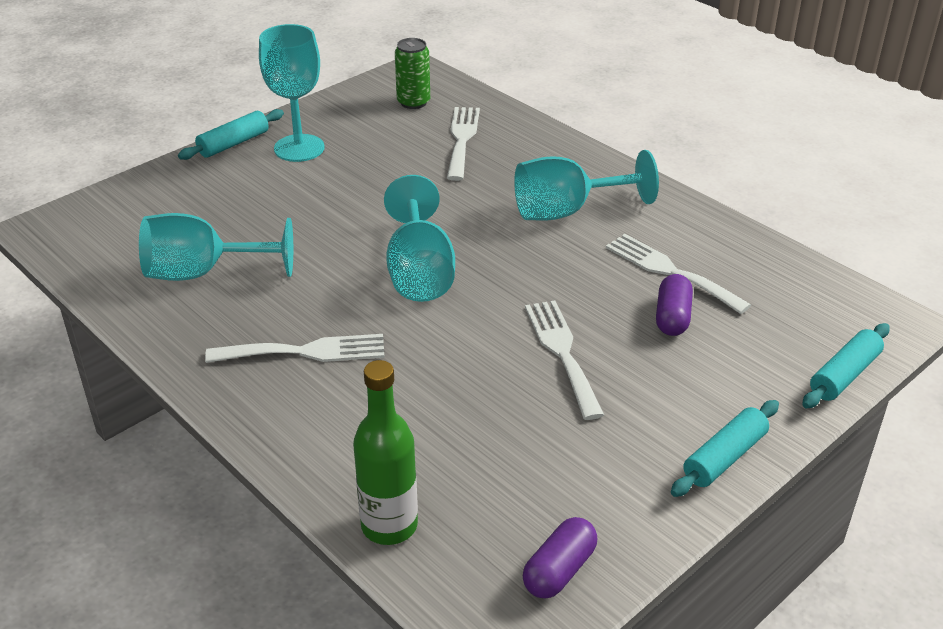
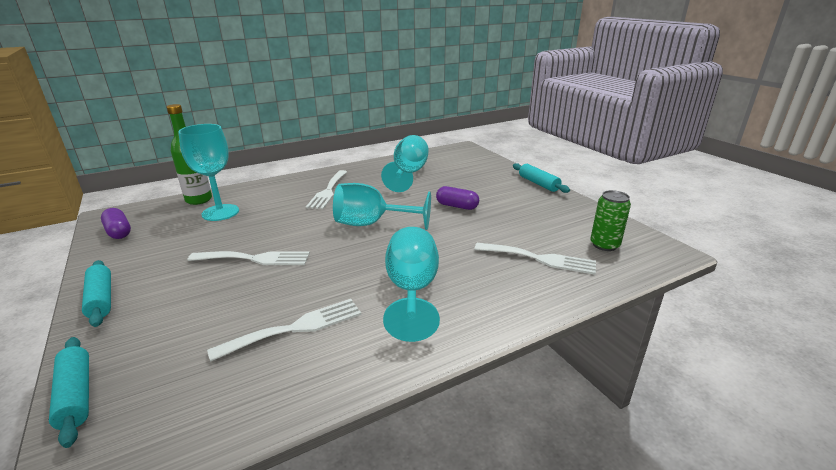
camera: 105 degrees right, 10 degrees down
turquoise goblet [259,24,325,162] -> turquoise goblet moved to [178,124,239,221]
purple capsule [656,274,693,336] -> purple capsule moved to [436,186,479,210]

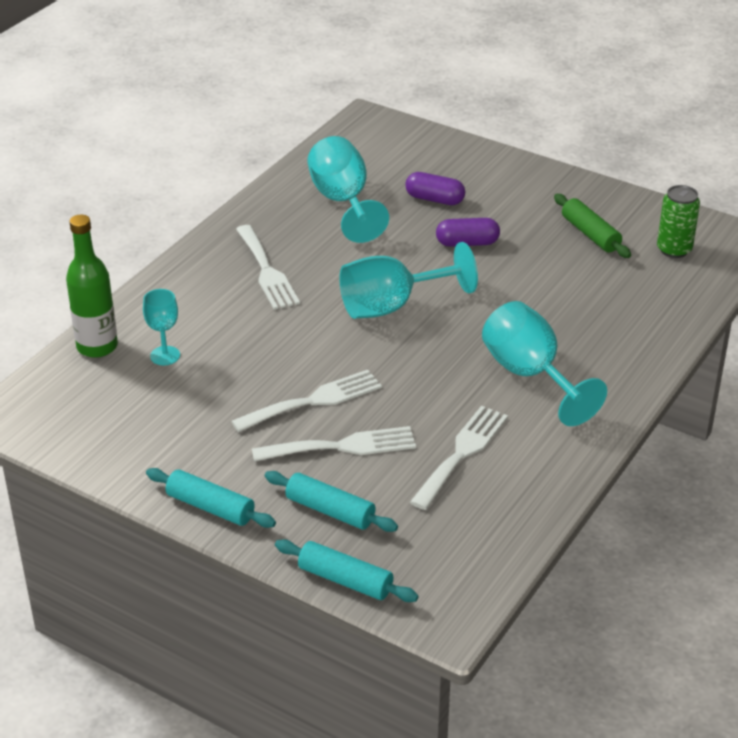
camera: 30 degrees left, 10 degrees up
purple capsule [101,208,131,239] -> purple capsule moved to [405,172,465,205]
turquoise goblet [178,124,239,221] -> turquoise goblet [143,289,180,365], size x0.55
white fork [474,243,596,275] -> white fork moved to [252,426,416,462]
turquoise rolling pin [513,163,570,193] -> turquoise rolling pin moved to [265,471,398,532]
none -> green rolling pin [554,194,631,258]

